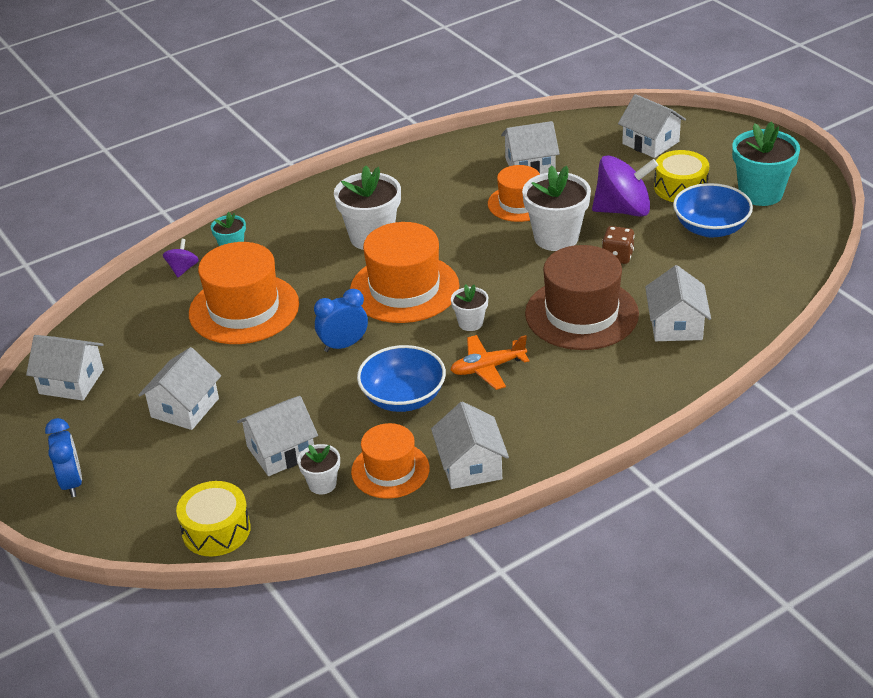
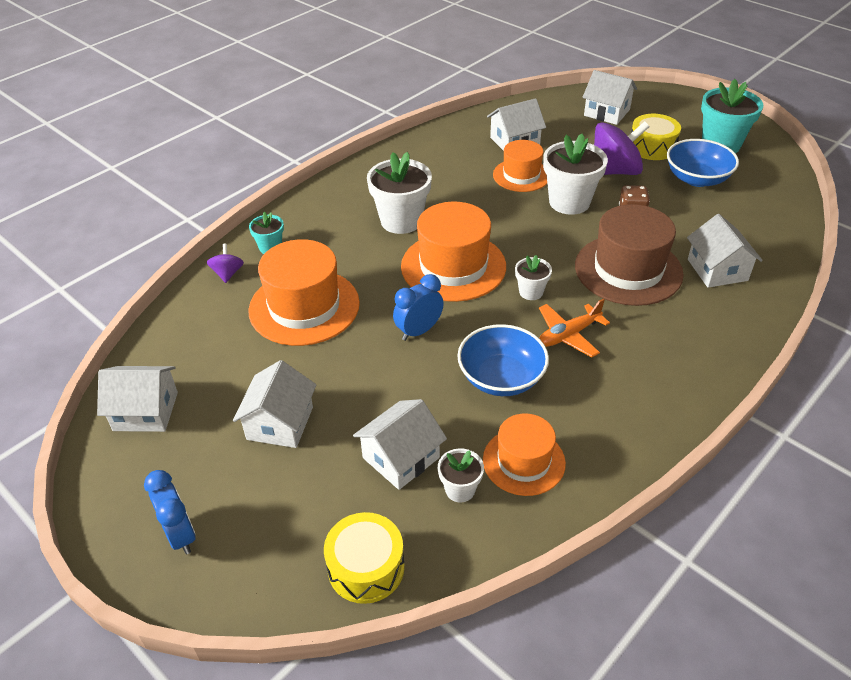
camera: 15 degrees left, 5 degrees up
white house [431,402,509,489] -> none

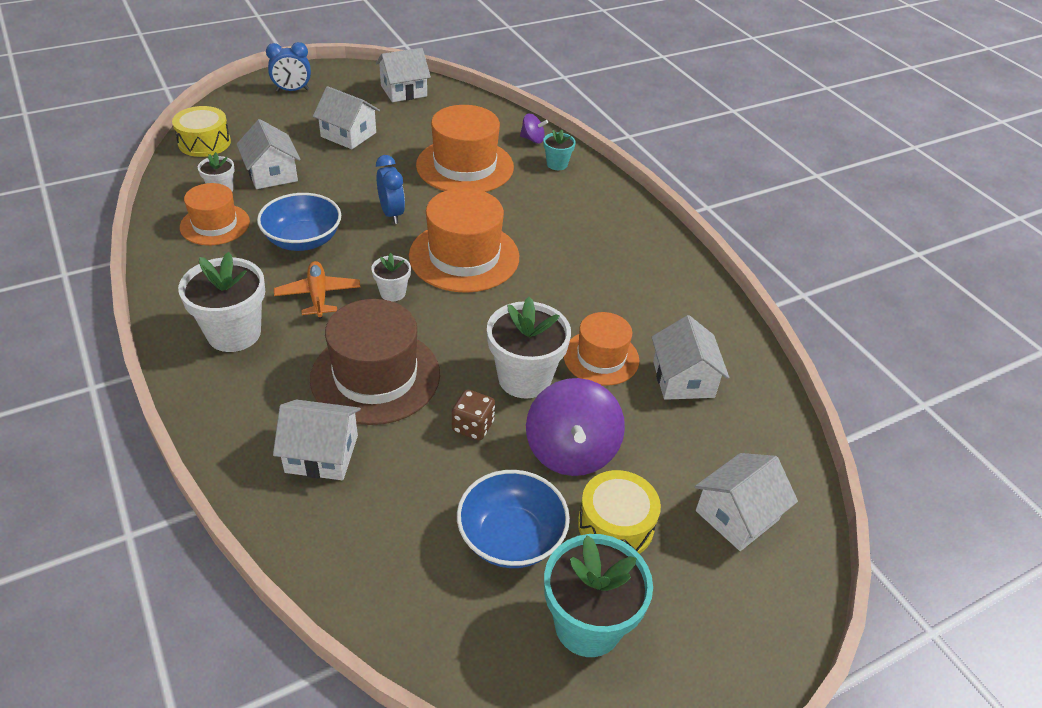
camera: 105 degrees right, 0 degrees up
white house [97,366,178,432] -> white house turned 45 degrees clockwise [376,48,431,102]
white flower pot [367,152,432,234] -> white flower pot moved to [178,252,265,352]

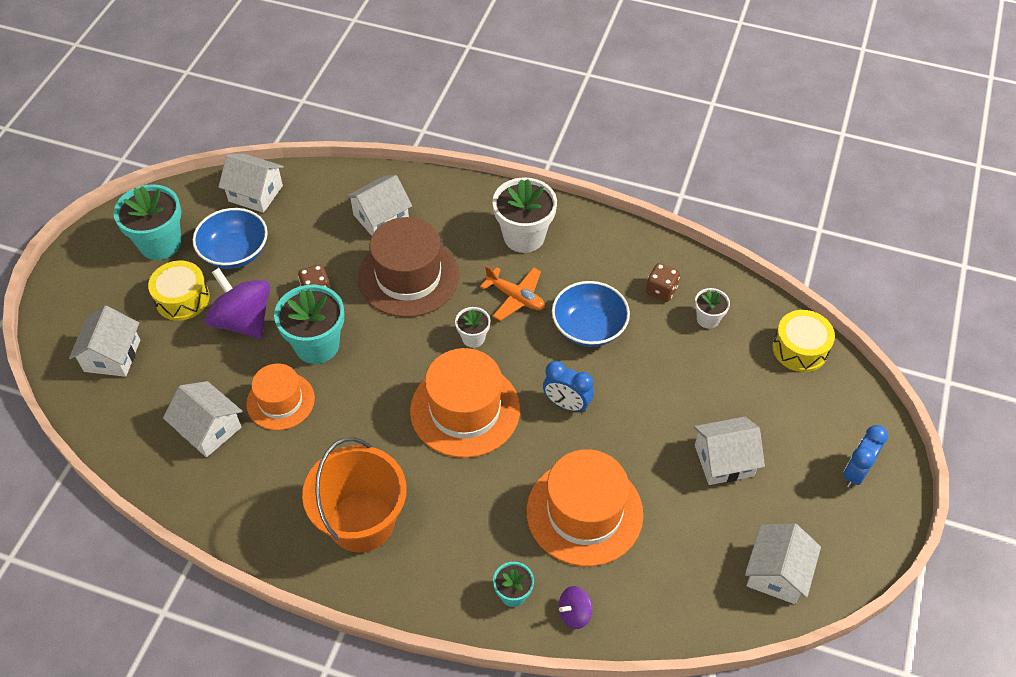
camera: 140 degrees right, 10 degrees up
orange hat [180,183,250,245] -> brown dice [646,263,680,302]
white house [236,119,300,189] -> white house moved to [219,153,284,213]
white flower pot [487,297,571,399] -> turquoise flower pot [274,285,344,364]
none -> orange bucket [302,437,406,552]

